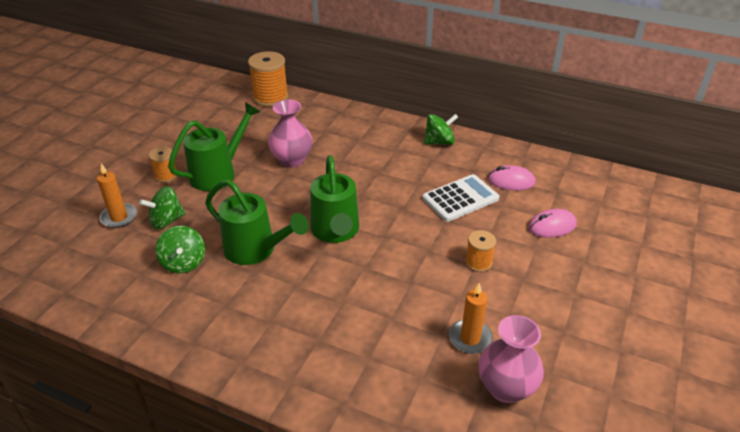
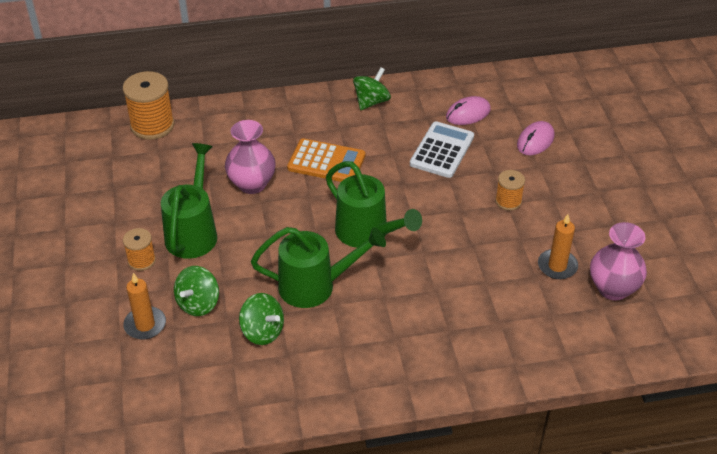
camera: 35 degrees left, 5 degrees up
none -> orange calculator [287,138,365,182]

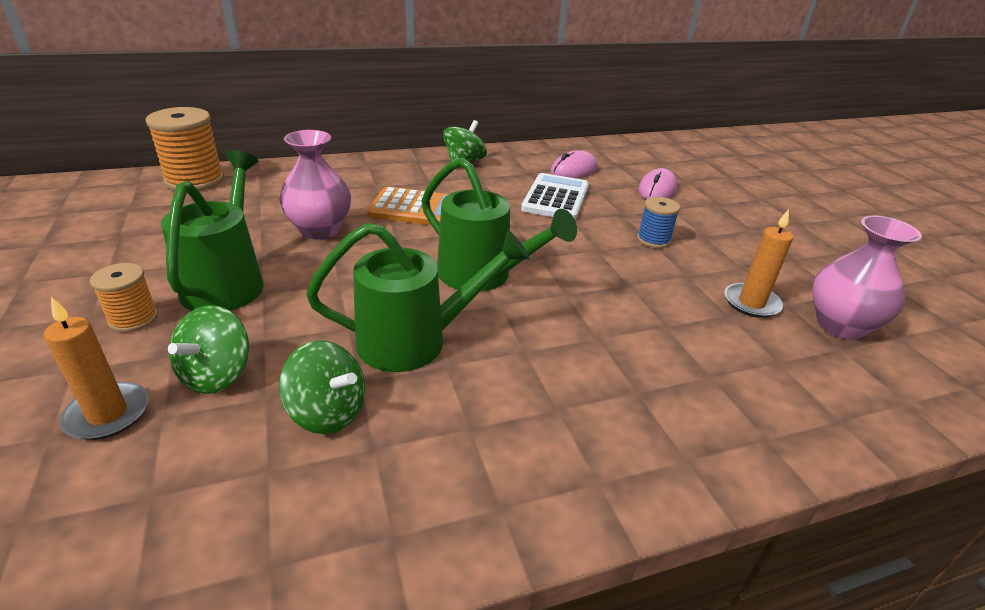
camera: 10 degrees left, 10 degrees down
orange spool [495,170,525,211] -> blue spool [637,197,680,248]

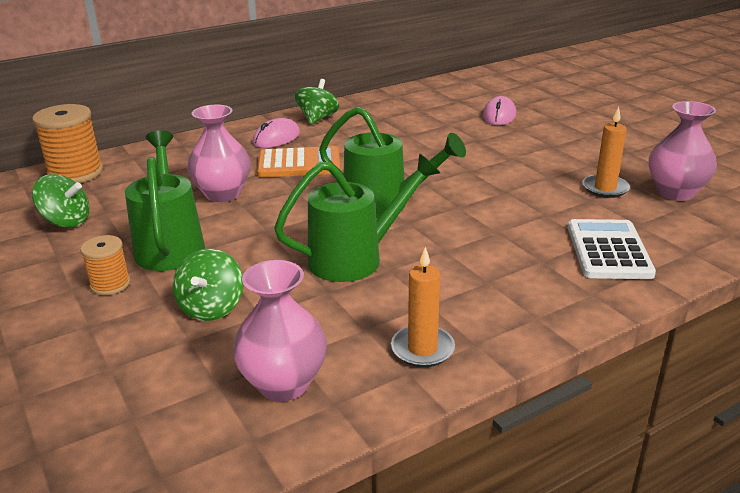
camera: 10 degrees left, 5 degrees down
orange candle [44,297,149,440] -> orange candle moved to [391,247,455,367]
green spinning top [279,341,365,434] -> green spinning top moved to [32,174,90,228]
white calculator [521,173,589,220] -> white calculator moved to [568,219,656,279]
pink mouse [551,150,598,178] -> pink mouse moved to [253,118,300,148]
blue spool [637,197,680,248] -> none
none -> pink vase [233,260,327,401]

